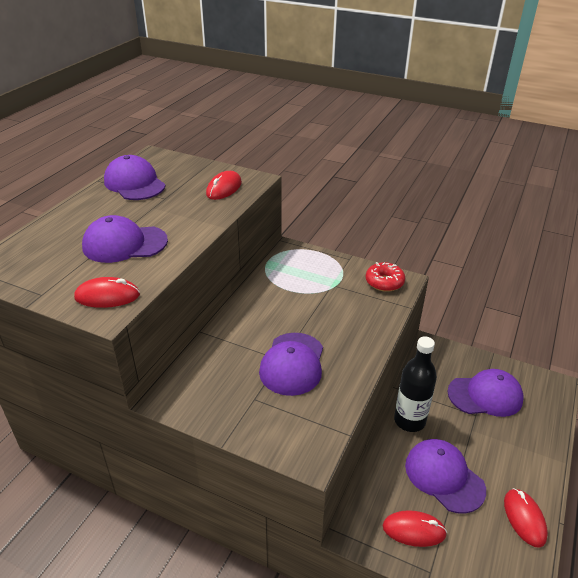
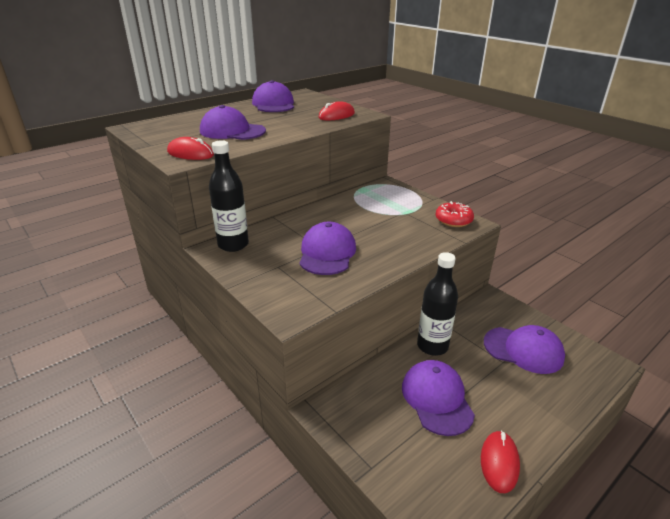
camera: 25 degrees right, 5 degrees down
purple cap [259,333,323,396] -> purple cap turned 150 degrees clockwise [299,222,356,275]
red mouse [382,510,447,547] -> none
none -> black bottle [209,140,249,252]

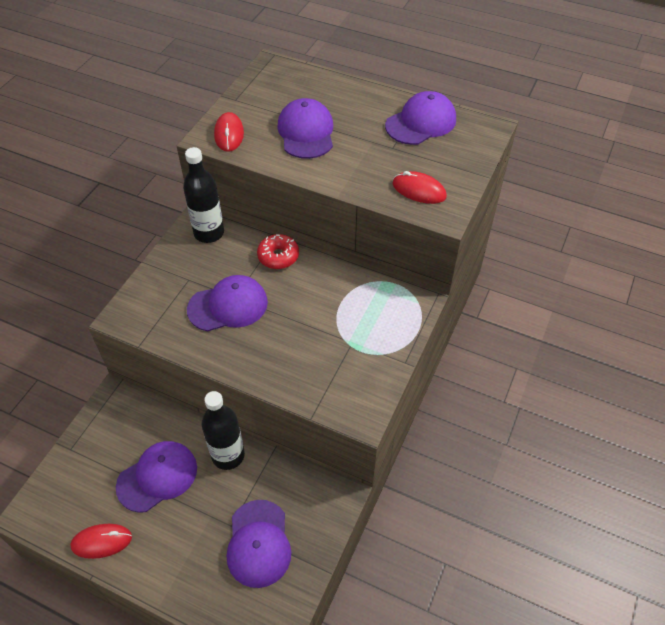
camera: 65 degrees right, 20 degrees up
red donut [436,201,474,227] -> red donut moved to [257,234,299,269]

